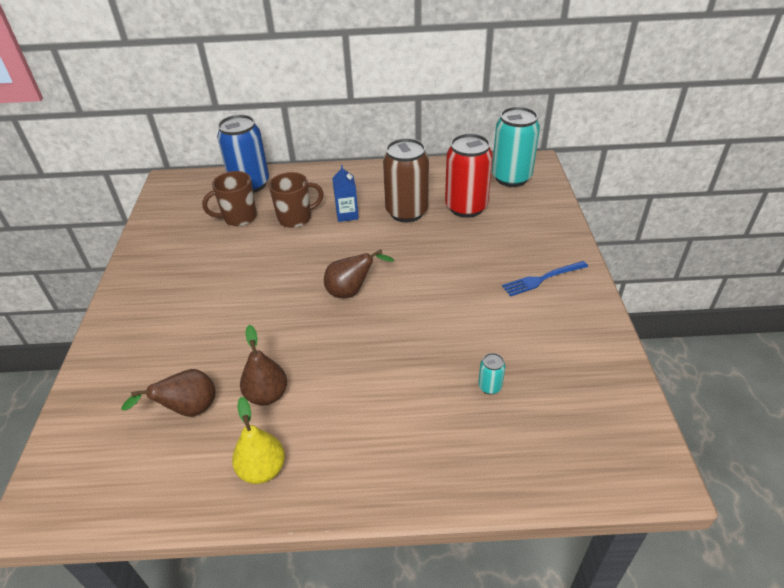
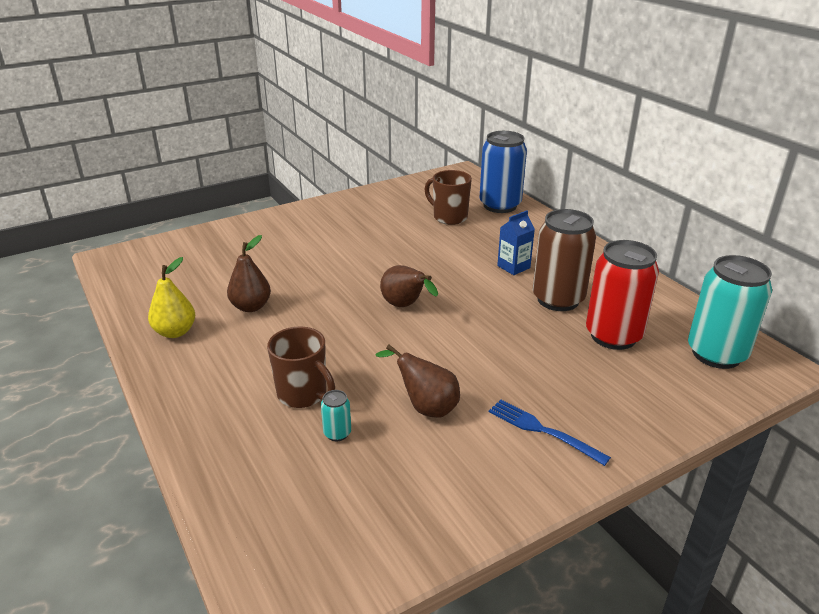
camera: 60 degrees right, 10 degrees down
brown pear [121,369,216,417] -> brown pear moved to [376,345,460,418]
brown mug [269,172,324,228] -> brown mug moved to [267,326,335,408]

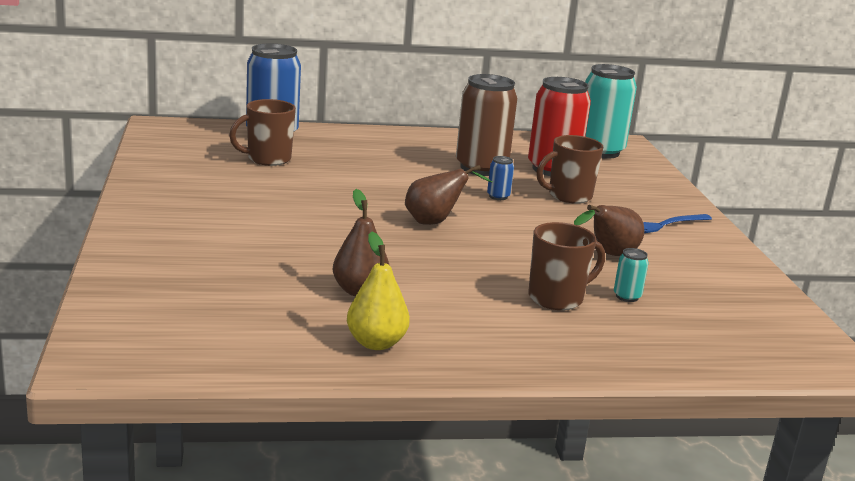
camera: 70 degrees left, 10 degrees down
blue carton [497,210,535,275] -> none
none -> blue can [487,156,514,200]
none -> brown mug [536,135,603,204]

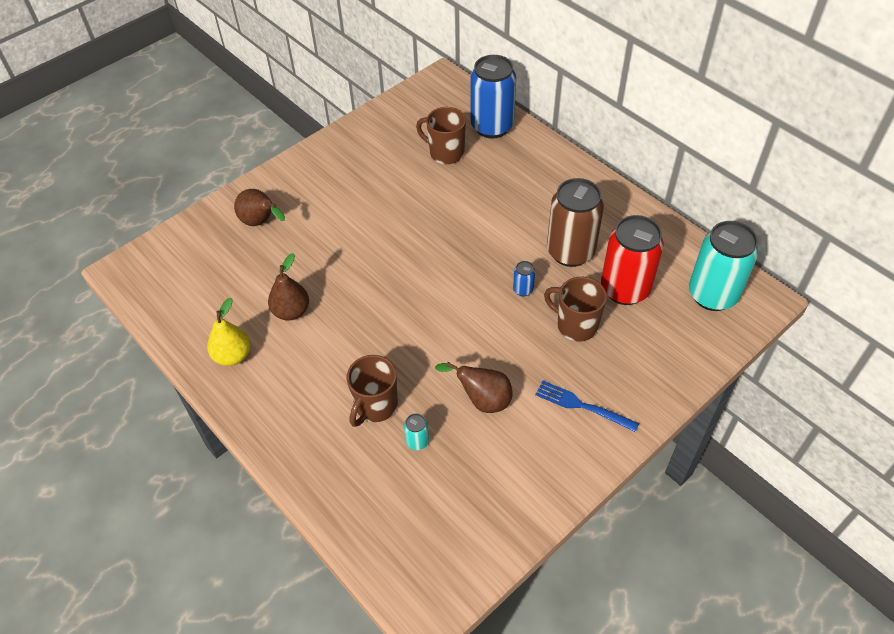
camera: 60 degrees right, 30 degrees up
brown pear [405,165,492,225] -> brown pear moved to [234,189,285,226]
brown mug [528,222,605,310] -> brown mug turned 90 degrees clockwise [347,355,398,427]

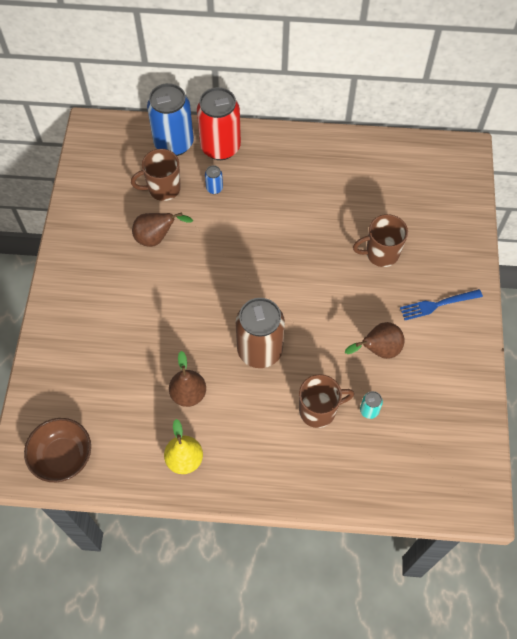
camera: 45 degrees left, 10 degrees up
brown pear [234,189,285,226] -> brown pear moved to [132,212,193,247]
brown mug [347,355,398,427] -> brown mug turned 90 degrees counterclockwise [299,374,354,428]
blue can [513,261,535,296] -> blue can moved to [205,165,223,194]
brown can [547,178,604,267] -> brown can moved to [236,298,285,368]
red can [601,215,664,305] -> red can moved to [197,87,241,160]
turquoise can [689,221,759,311] -> none
none -> brown bowl [24,418,91,482]

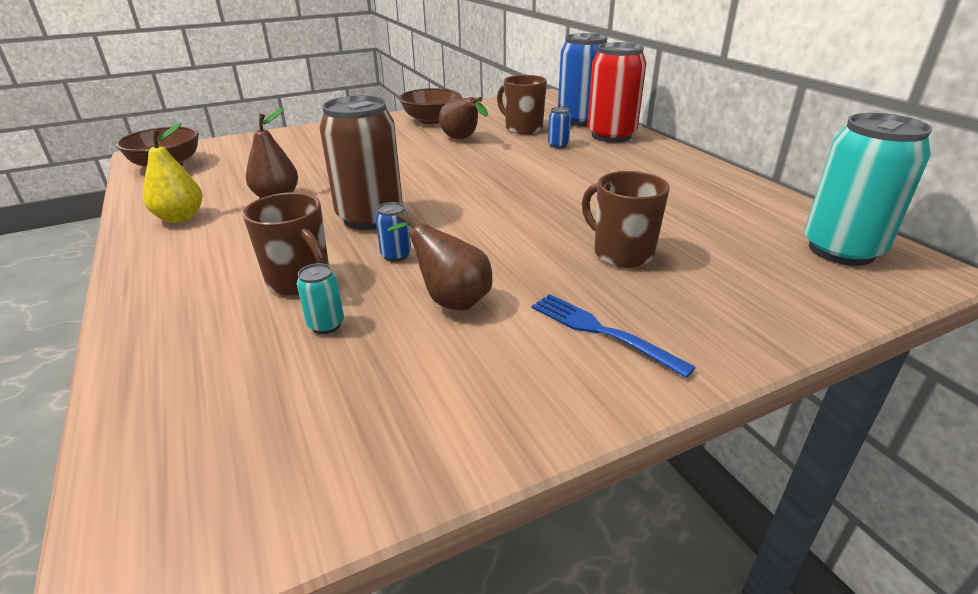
camera: 60 degrees right, 30 degrees down
none -> blue can [375,202,411,262]
none -> brown bowl [399,88,461,124]
none -> turquoise can [804,113,932,266]

